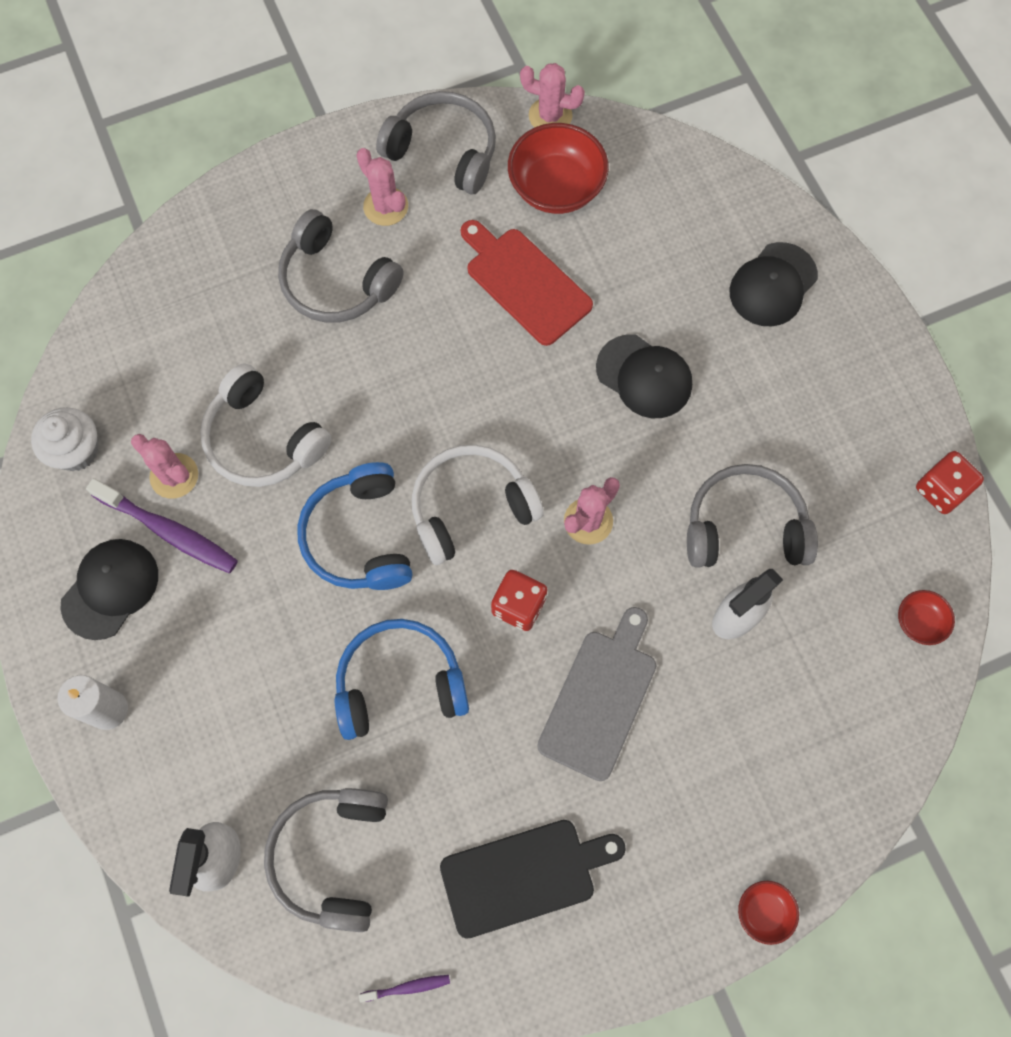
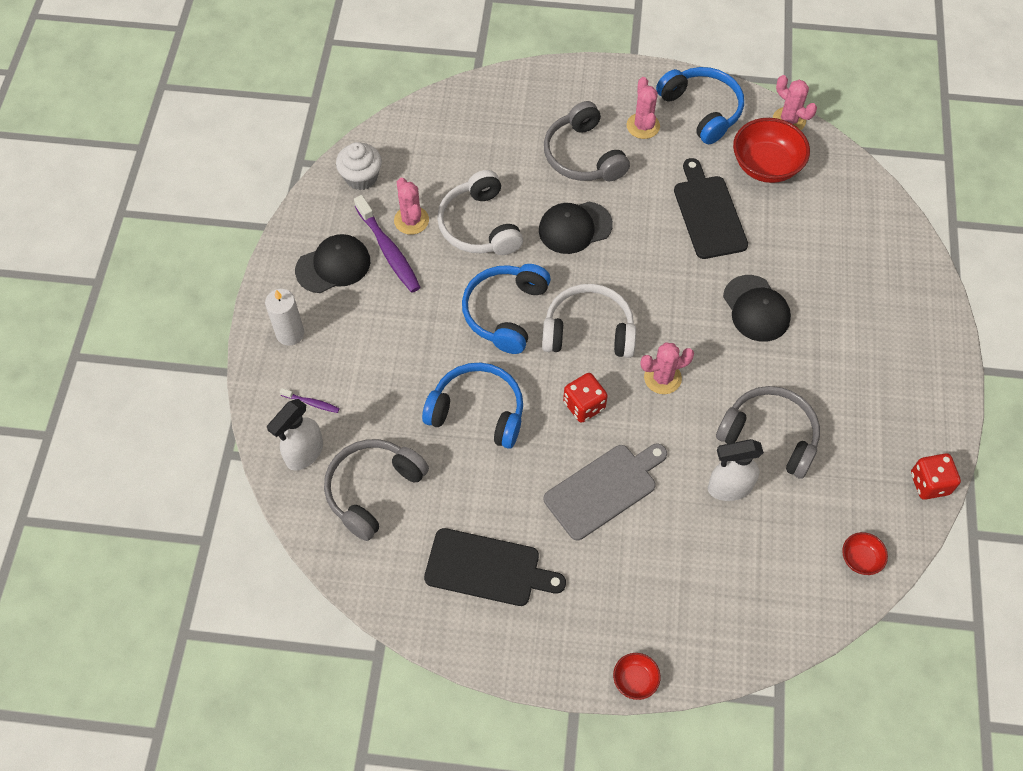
camera: 30 degrees right, 10 degrees down
purple toothbrush [359,975,450,1002] -> purple toothbrush moved to [280,388,340,413]
grey headphones [376,91,496,194] -> blue headphones [656,67,744,144]
red cutting board [461,220,593,346] -> black cutting board [674,158,748,259]
black cap [730,242,818,326] -> black cap moved to [539,202,613,254]

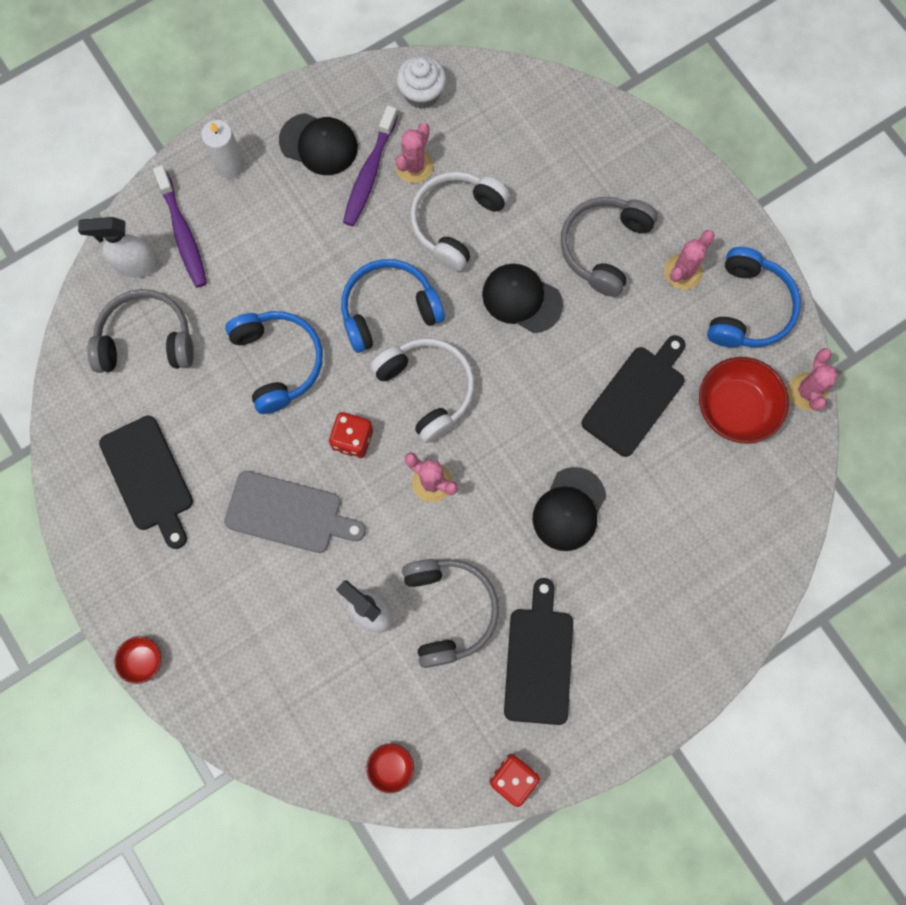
camera: 50 degrees right, 15 degrees up
purple toothbrush [280,388,340,413] -> purple toothbrush [153,165,207,288], size x2.08
none -> black cutting board [504,578,573,725]

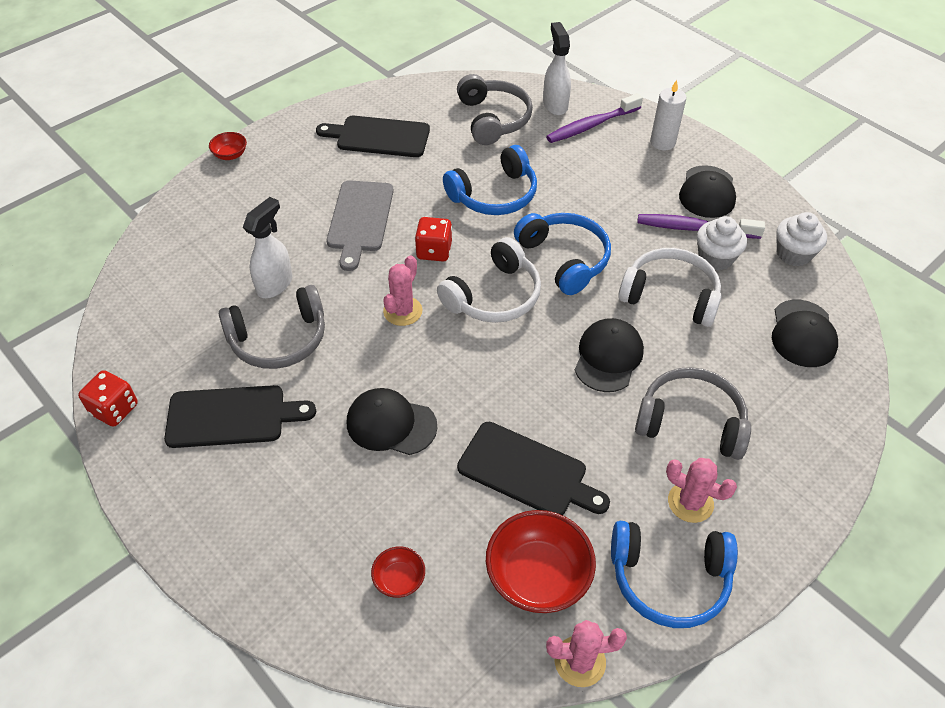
camera: 80 degrees right, 25 degrees down
black cutting board [99,416,193,549] -> black cutting board turned 45 degrees clockwise [316,116,430,157]
red bowl [366,744,414,793] -> red bowl moved to [371,546,425,598]
pink cactus [395,123,433,183] -> white cupcake [697,216,747,271]
none -> black cap [772,300,838,367]

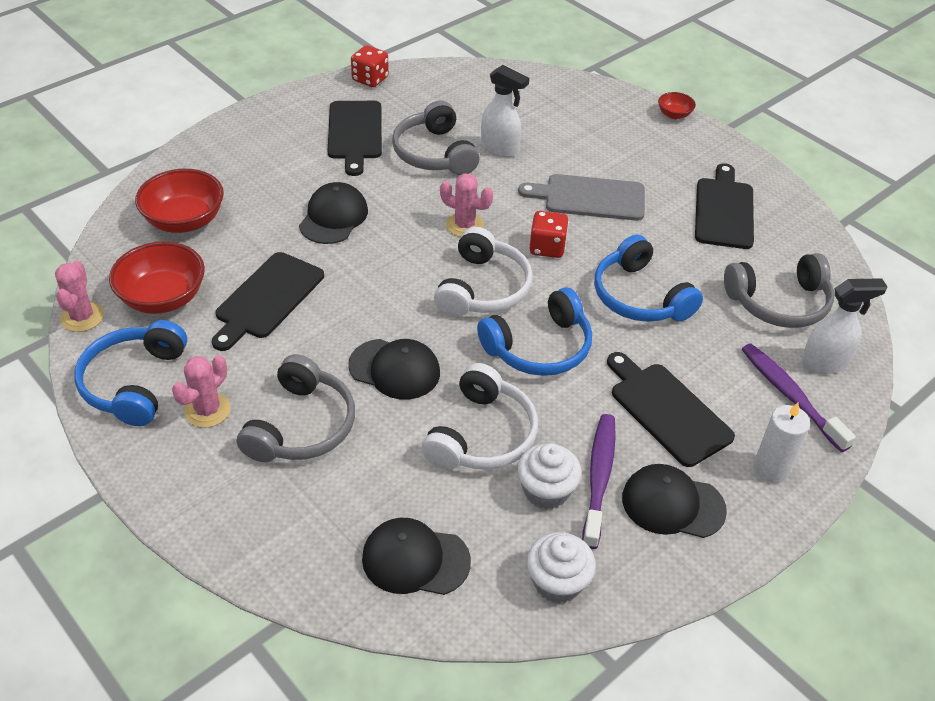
camera: 90 degrees right, 5 degrees down
red bowl [371,546,425,598] -> red bowl [135,169,224,233], size x2.00
white headphones [437,237,541,323] -> white headphones turned 120 degrees counterclockwise [434,227,533,317]
none -> black cutting board [607,352,735,467]

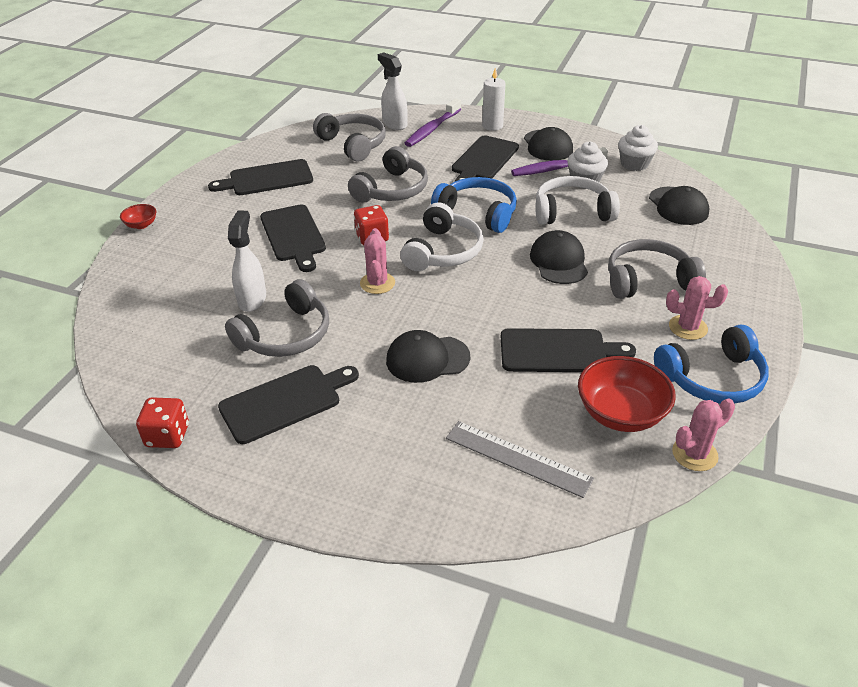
camera: 115 degrees left, 5 degrees down
red bowl [135,169,224,233] -> grey ruler [446,421,594,498]
white headphones [434,227,533,317] -> white headphones turned 120 degrees clockwise [400,202,484,271]
grey cutting board [518,174,645,221] -> black cutting board [260,204,326,272]
blue headphones [594,235,703,322] -> grey headphones [348,146,428,203]

